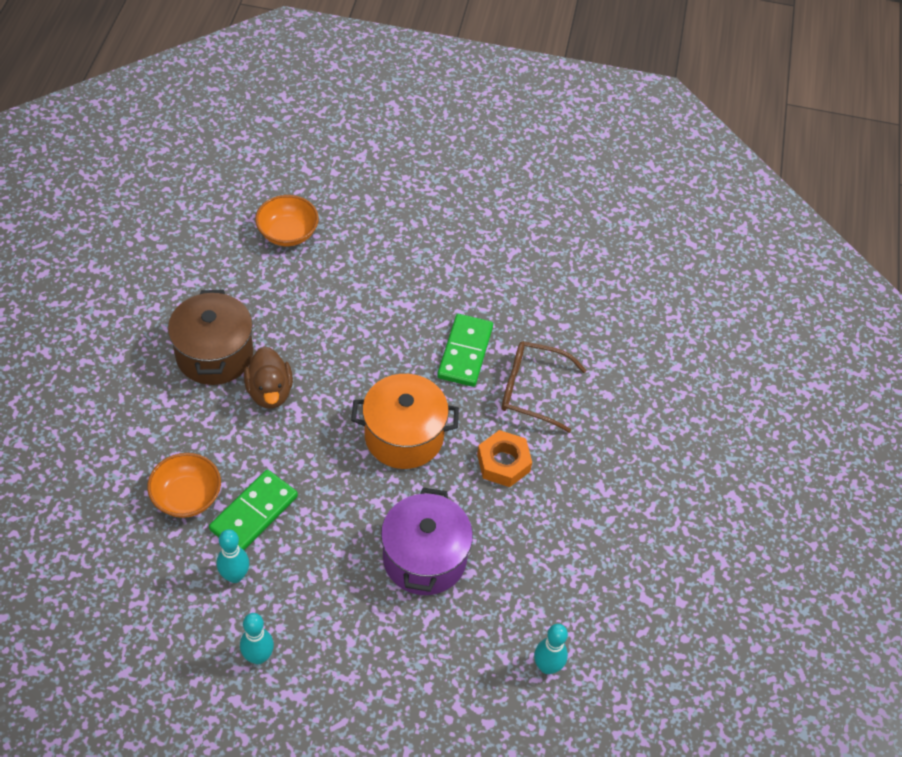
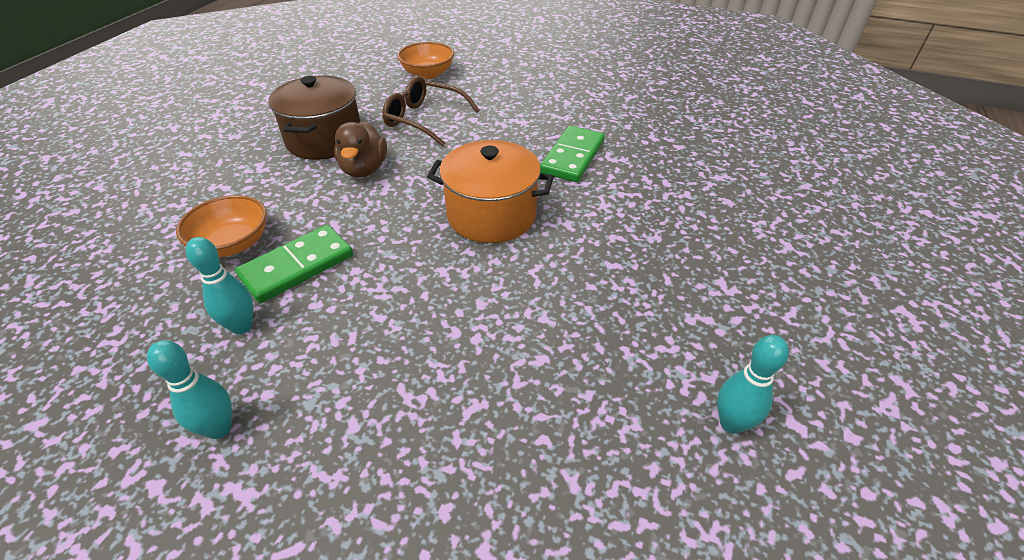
camera: 15 degrees right, 10 degrees down
purple pot [381,488,473,595] -> none
orange nut [477,430,532,487] -> none
brown glasses [502,341,586,433] -> brown glasses moved to [382,76,480,146]
turquoise bowling pin [534,624,568,674] -> turquoise bowling pin moved to [717,335,789,434]

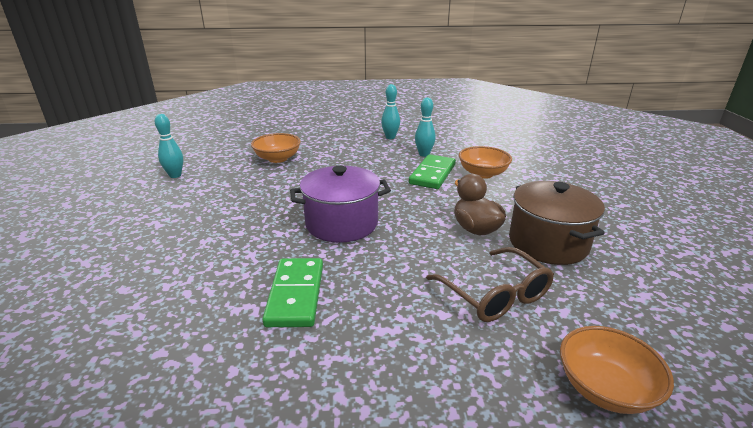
camera: 155 degrees right, 15 degrees down
brown glasses [382,76,480,146] -> brown glasses turned 60 degrees clockwise [426,247,554,322]
orange pot [427,140,554,243] -> purple pot [290,165,391,243]
none -> orange bowl [251,133,301,163]

